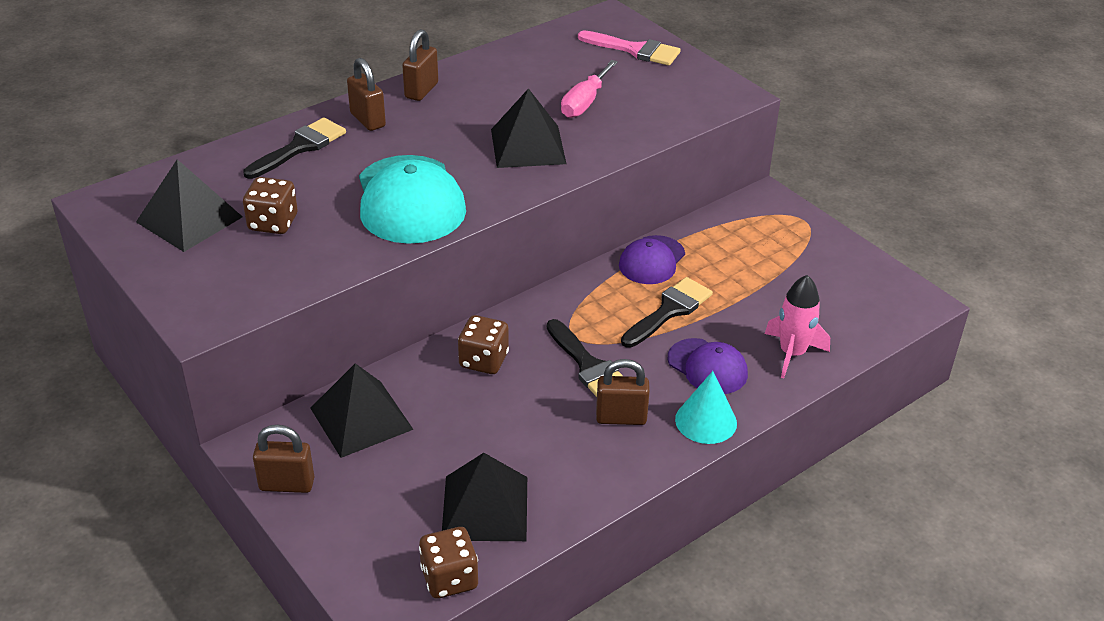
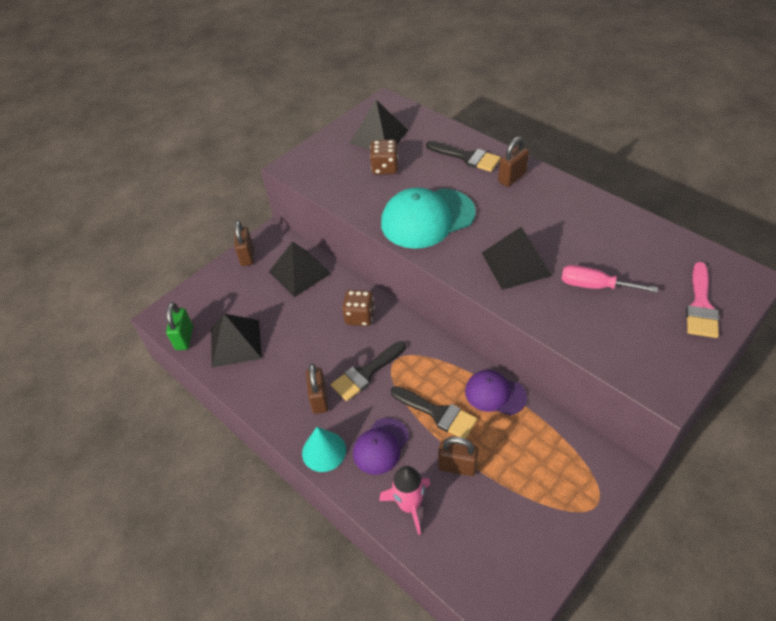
camera: 85 degrees right, 10 degrees up
brown padlock [402,29,438,101] -> brown padlock moved to [438,436,478,476]
brown dice [419,527,478,599] -> green padlock [166,302,193,350]

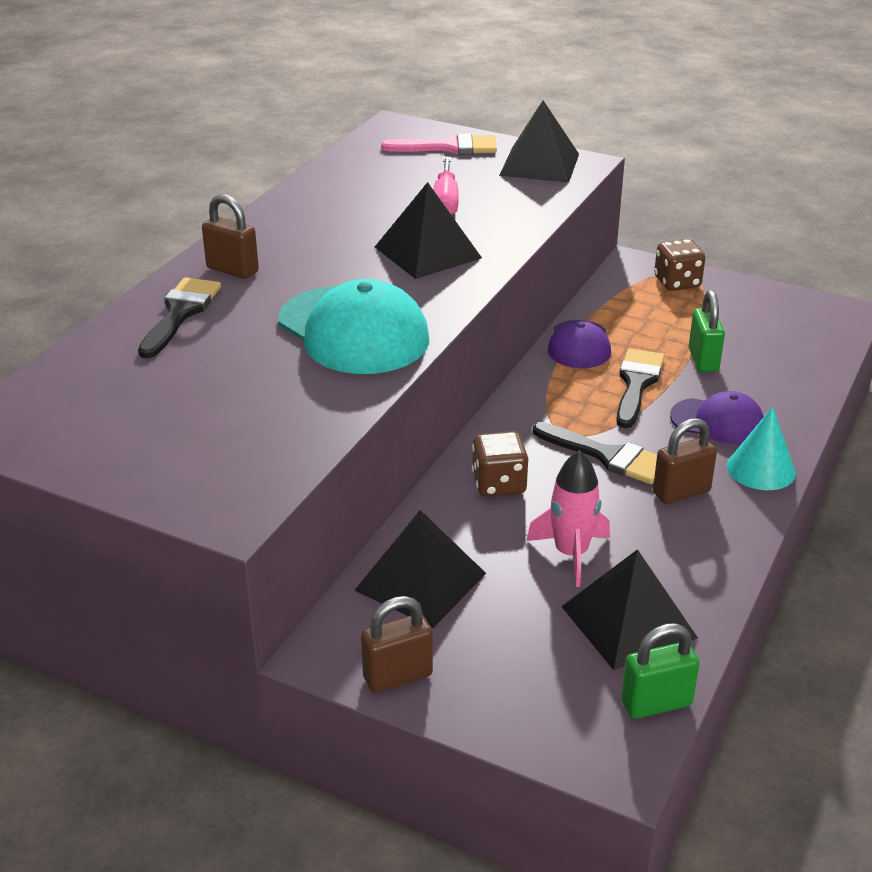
camera: 110 degrees left, 15 degrees down
black pyramid [350,100,408,150] -> black pyramid moved to [499,100,579,183]
brown dice [370,140,398,175] -> brown dice moved to [654,239,705,291]
pink rocket [379,466,431,535] -> pink rocket moved to [526,450,610,587]
brown padlock [438,436,478,476] -> green padlock [689,290,725,372]

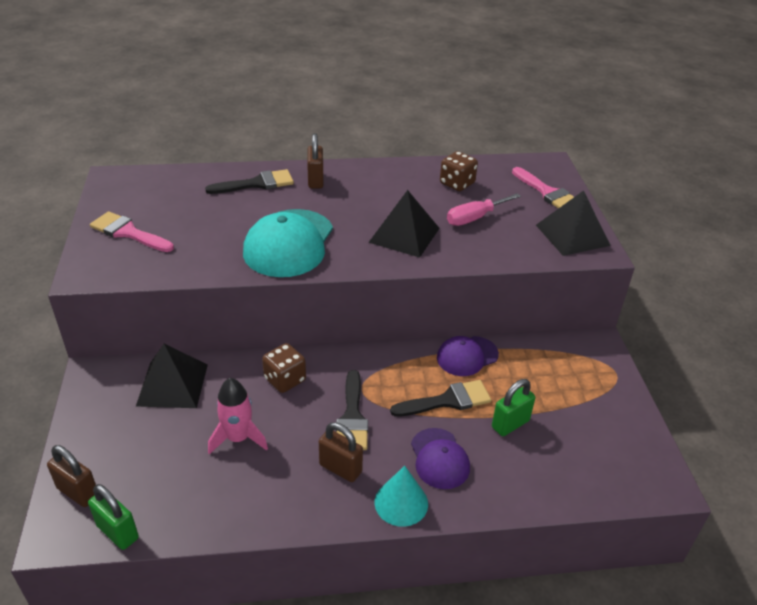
camera: 55 degrees right, 5 degrees up
brown padlock [361,596,433,693] -> brown padlock moved to [47,445,96,507]
black pyramid [561,549,698,670] -> none
brown dice [654,239,705,291] -> brown dice moved to [440,151,478,191]
none -> pink brush [90,211,174,252]

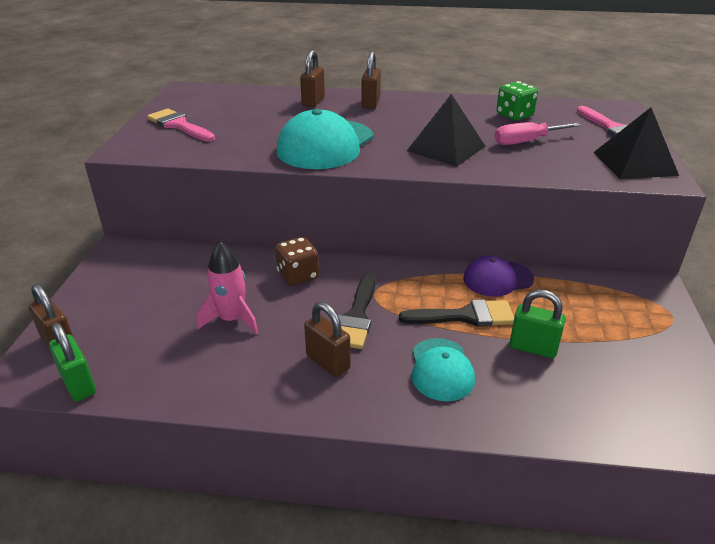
camera: 15 degrees right, 5 degrees down
black pyramid [136,344,208,408] -> none
black brush [205,169,294,194] -> brown padlock [300,50,325,107]
turquoise cone [375,466,428,527] -> none
purple cap [411,428,470,489] -> turquoise cap [412,338,475,401]
brown dice [440,151,478,191] -> green dice [496,81,538,120]
green padlock [492,379,535,436] -> green padlock turned 45 degrees clockwise [510,290,565,358]

